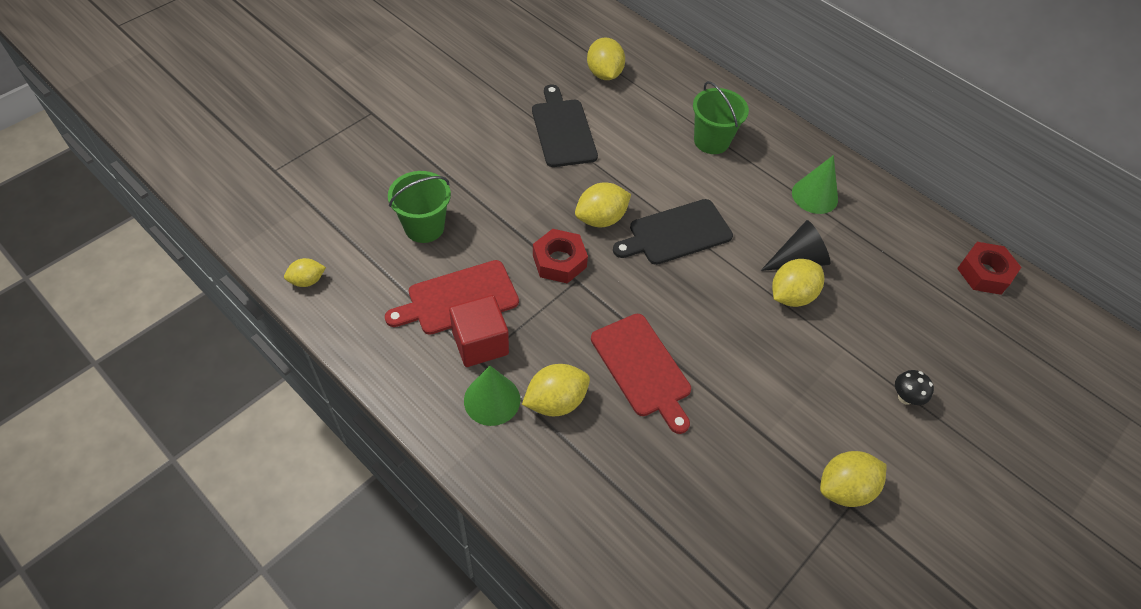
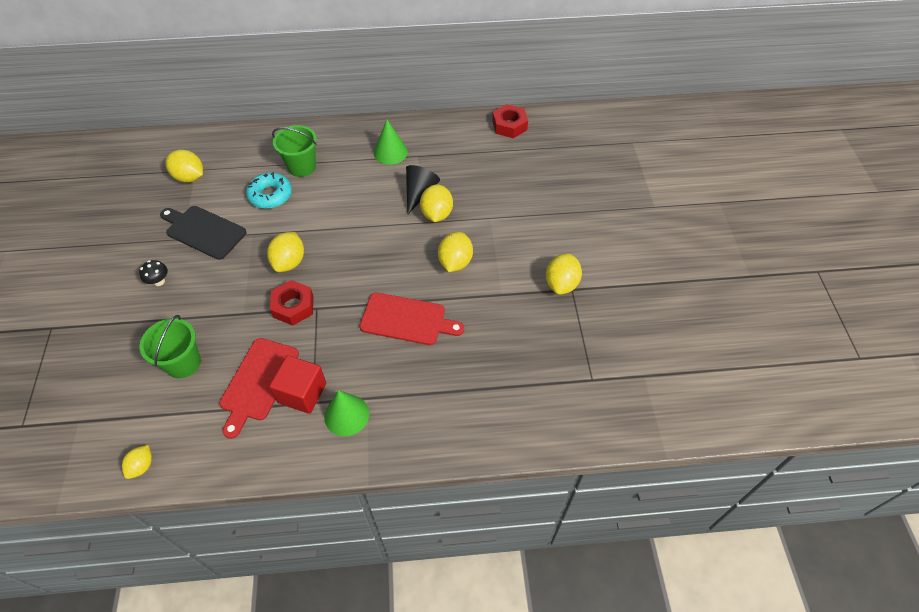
camera: 45 degrees left, 0 degrees up
yellow lemon [522,364,590,416] -> yellow lemon moved to [438,232,473,272]
black cutting board [613,199,733,265] -> none
black mushroom [895,370,934,405] -> black mushroom moved to [139,260,168,286]
none -> turquoise donut [246,172,292,209]

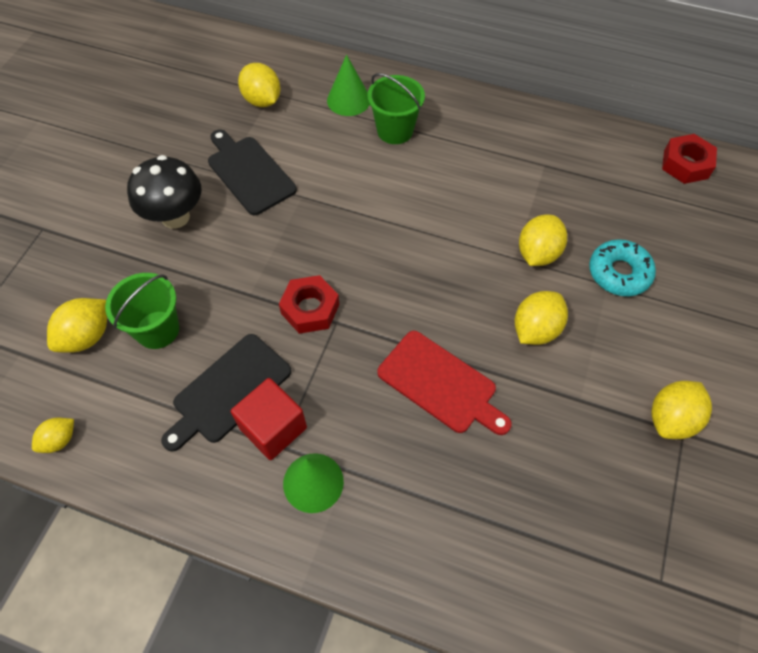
camera: 25 degrees right, 5 degrees up
black mushroom [139,260,168,286] -> black mushroom [127,155,201,229], size x2.11
red cutting board [219,338,299,439] -> black cutting board [161,334,292,452]
turquoise donut [246,172,292,209] -> turquoise donut moved to [589,239,656,296]
yellow lemon [267,232,304,272] -> yellow lemon moved to [47,298,107,353]
green cone [374,119,408,165] -> green cone moved to [327,55,370,116]
black cone [406,165,440,215] -> none

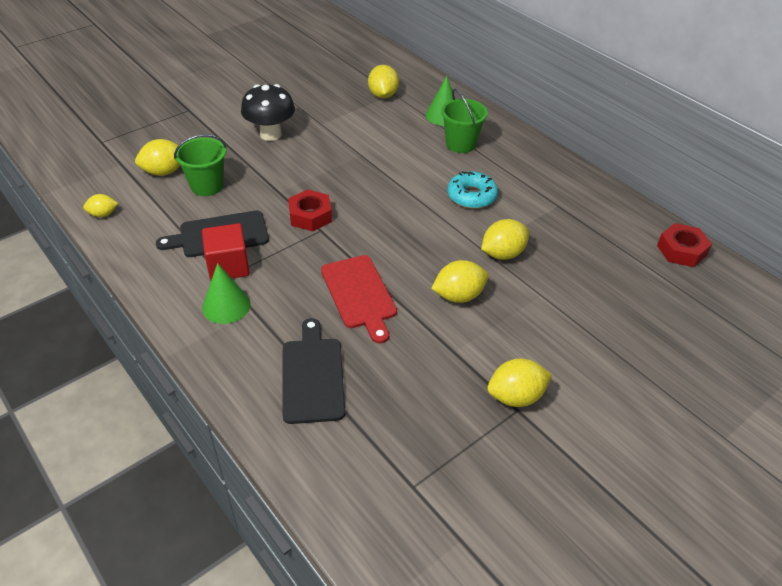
camera: 30 degrees right, 15 degrees down
black cutting board [208,130,297,215] -> black cutting board moved to [282,318,345,424]
turquoise donut [589,239,656,296] -> turquoise donut moved to [447,171,498,209]

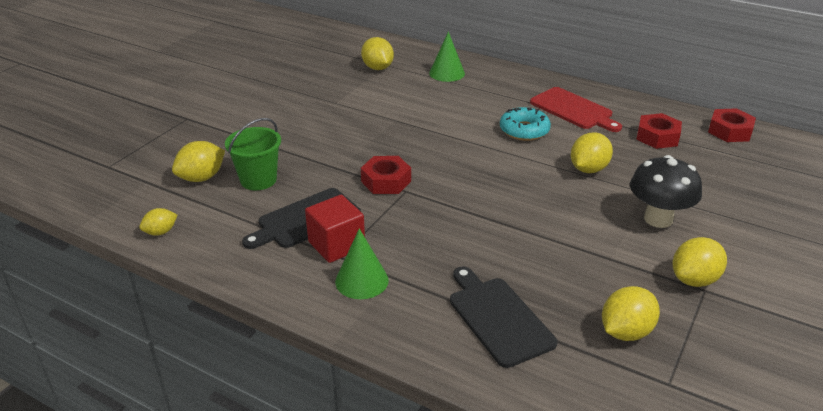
camera: 20 degrees left, 10 degrees down
black mushroom [241,84,295,141] -> black mushroom moved to [630,155,702,228]
red cutting board [321,255,397,344] -> red cutting board moved to [530,87,622,132]
yellow lemon [431,260,488,303] -> yellow lemon moved to [602,286,660,341]
green bucket [441,89,488,153] -> none
none -> red nut [636,113,682,149]

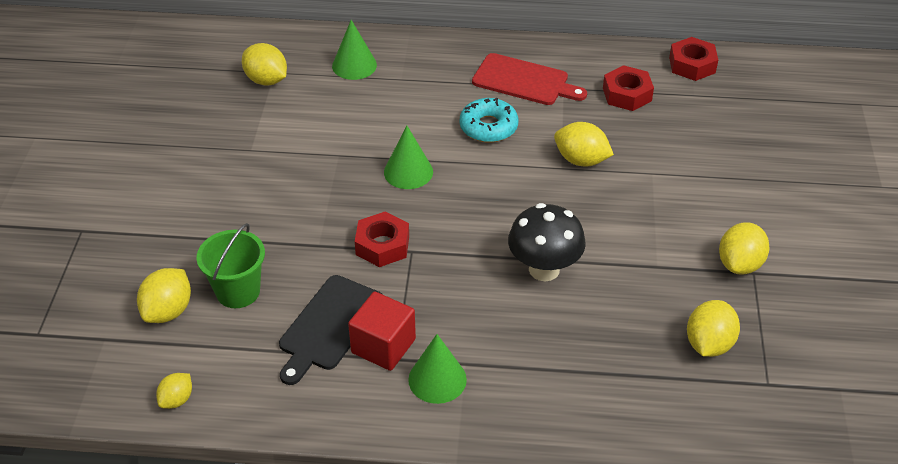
camera: 25 degrees left, 10 degrees up
black cutting board [450,266,558,368] -> none
yellow lemon [571,132,613,173] -> yellow lemon turned 75 degrees counterclockwise [554,122,614,166]
black mushroom [630,155,702,228] -> black mushroom moved to [508,203,586,281]
none -> green cone [384,126,433,189]

